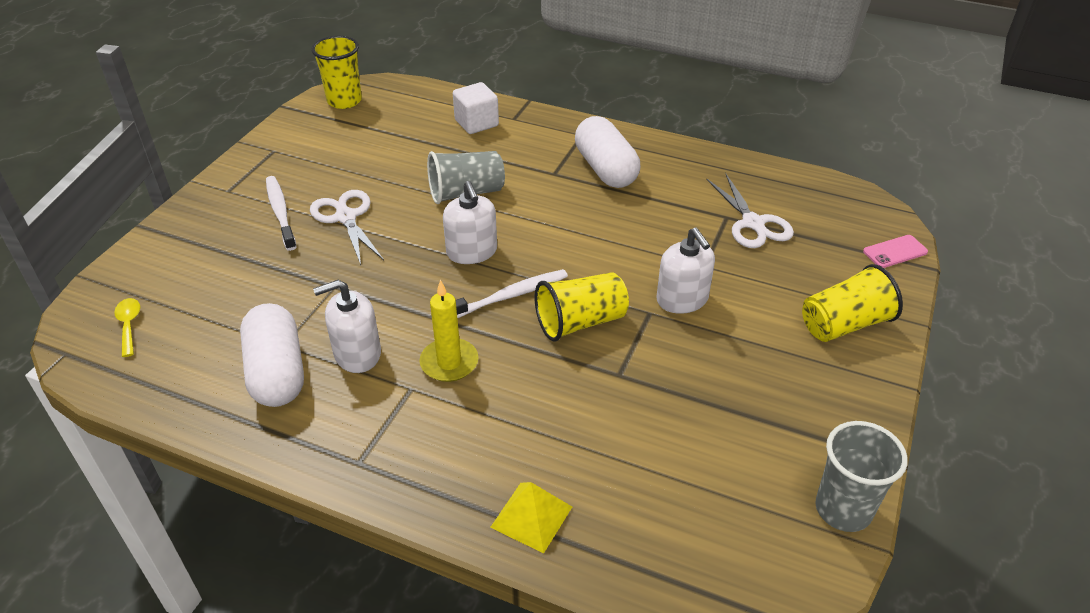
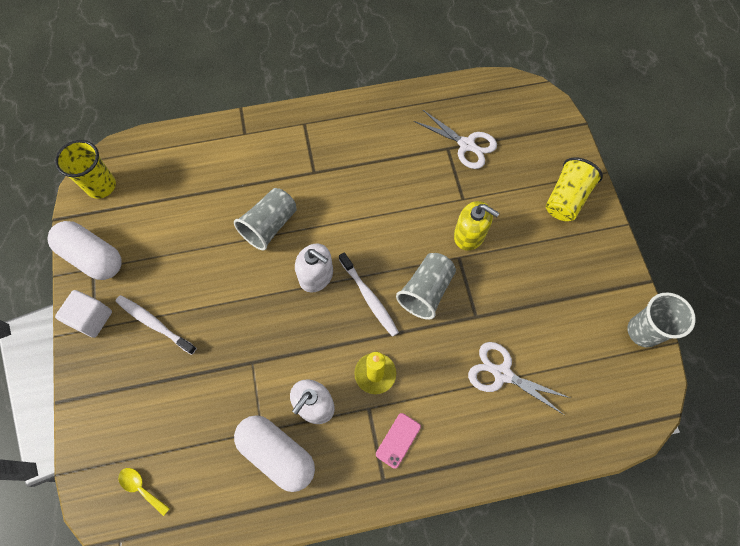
camera: 35 degrees left, 25 degrees up
white scissors [310,190,384,265] -> white scissors moved to [468,342,570,415]
white cube [453,82,499,134] -> white cube moved to [55,290,112,338]
white toothbrush [456,269,568,318] -> white toothbrush turned 120 degrees clockwise [339,252,399,337]
yellow pyramid [490,482,572,554] -> none
yellow cup [535,272,629,342] -> grey cup [396,253,456,320]
white capsule [575,116,640,188] -> white capsule moved to [47,221,122,280]
white soap dispenser [656,228,715,314] -> yellow soap dispenser [454,201,499,251]
pink phone [863,235,928,268] -> pink phone moved to [376,413,421,469]

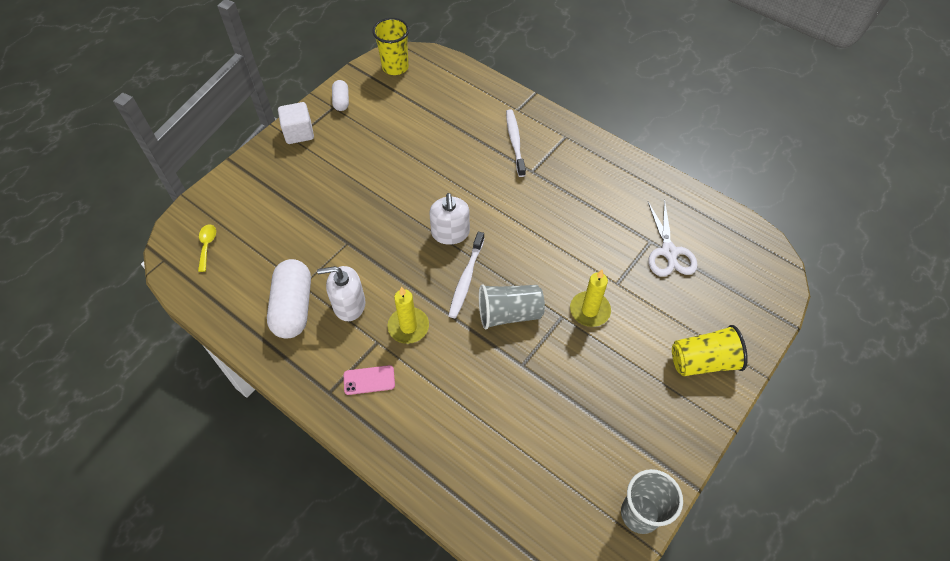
camera: 50 degrees right, 10 degrees down
white capsule [47,221,122,280] -> white capsule [332,80,349,111], size x0.52
white toothbrush [115,295,197,355] -> white toothbrush moved to [506,109,526,177]
grey cup [234,188,297,250] -> none
yellow soap dispenser [454,201,499,251] -> yellow candle [570,270,611,327]
white scissors [468,342,570,415] -> none

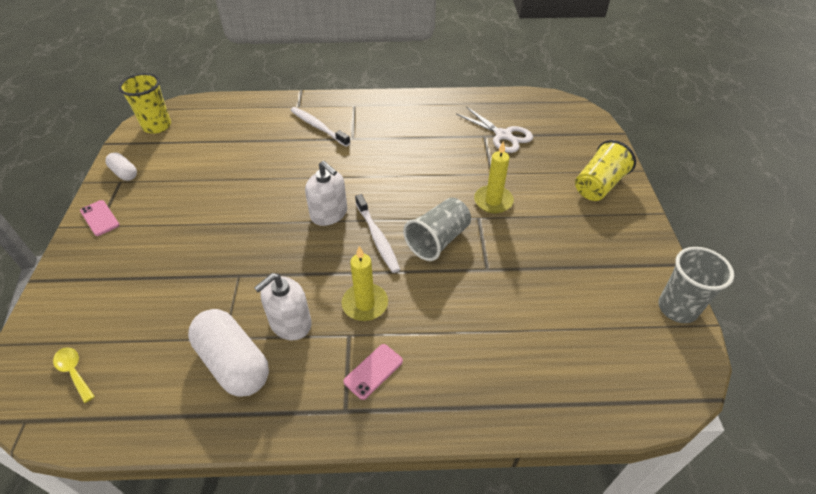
camera: 40 degrees left, 10 degrees down
white cube [278,102,314,144] -> pink phone [80,200,120,236]

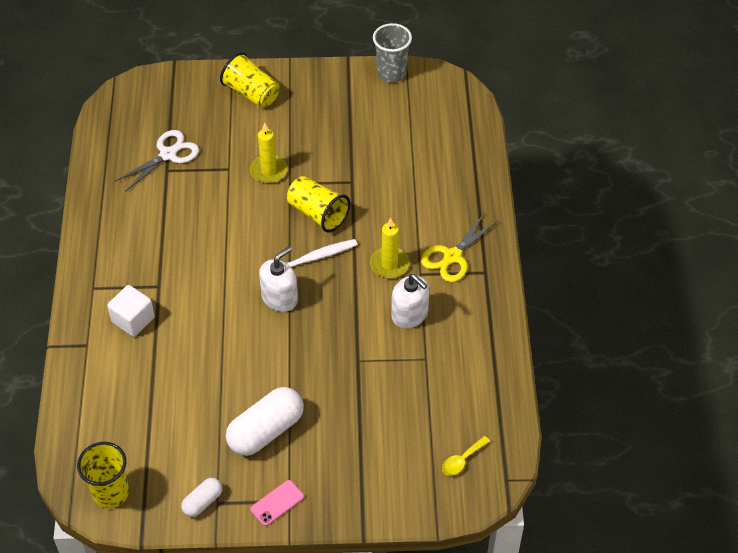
camera: 90 degrees left, 5 degrees up
white capsule [188,309,269,397] -> white capsule moved to [226,387,304,456]
white toothbrush [290,107,350,147] -> white cube [107,285,155,337]
pink phone [343,344,403,400] -> yellow scissors [421,212,499,282]
grey cup [403,198,471,261] -> yellow cup [287,176,350,232]

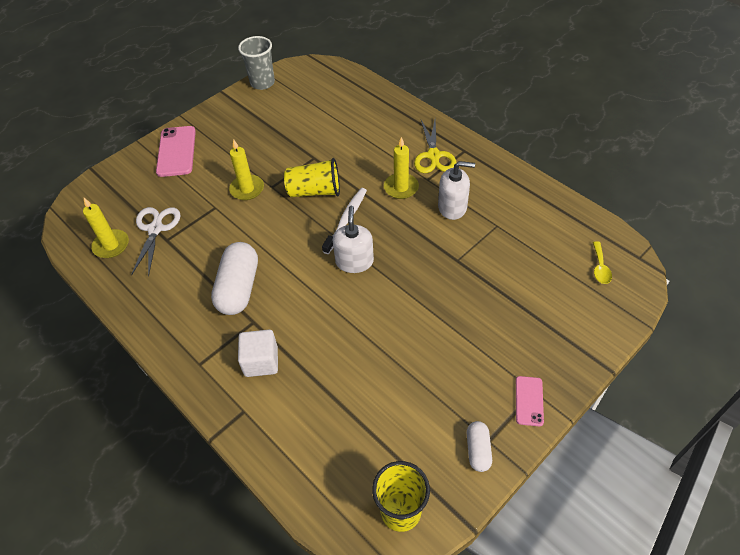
camera: 40 degrees left, 0 degrees up
yellow cup [220,52,279,108] -> pink phone [156,126,196,177]
white capsule [226,387,304,456] -> white capsule moved to [211,242,258,315]
none -> yellow candle [83,198,129,258]

